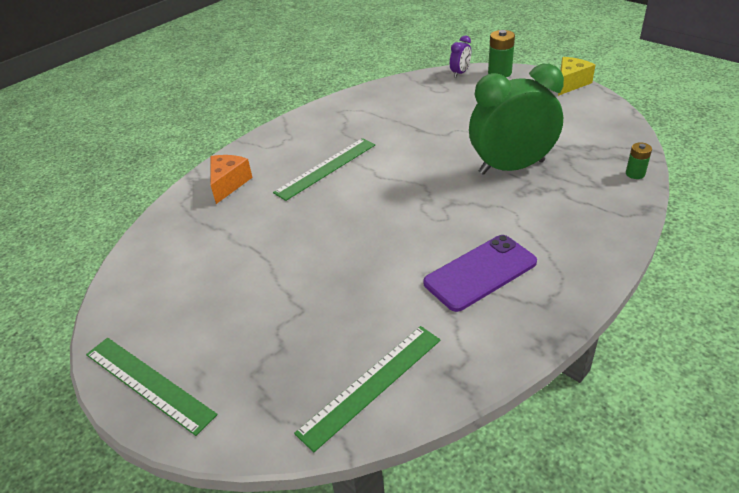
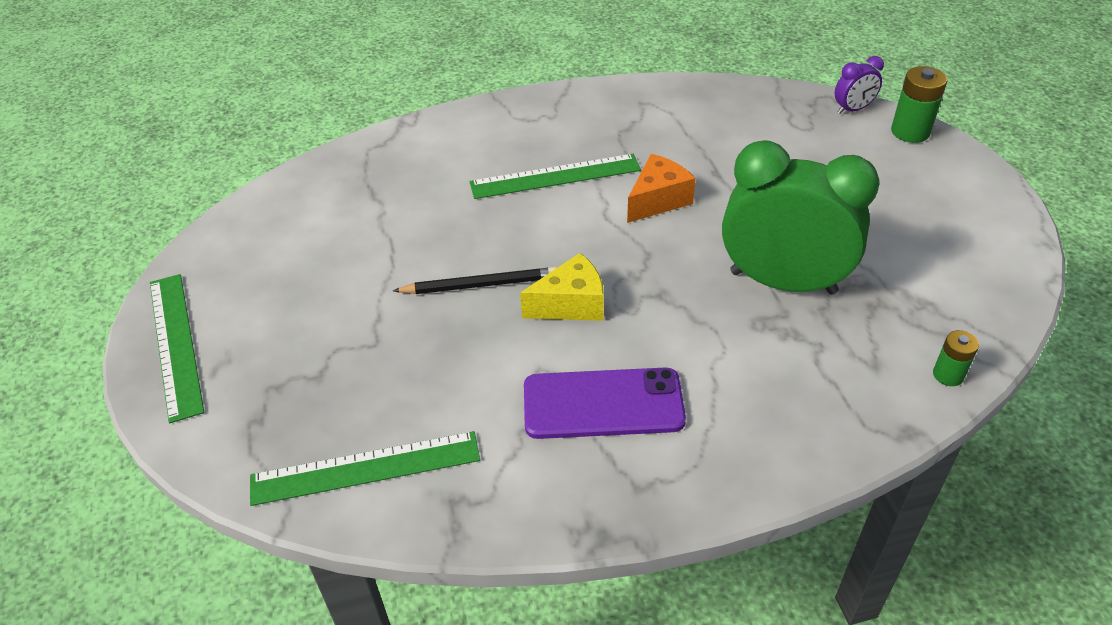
camera: 30 degrees right, 5 degrees up
orange cheese [210,155,253,204] -> orange cheese moved to [627,154,696,223]
yellow cheese [558,57,595,96] -> yellow cheese moved to [520,253,604,321]
none -> black pencil [393,267,557,294]

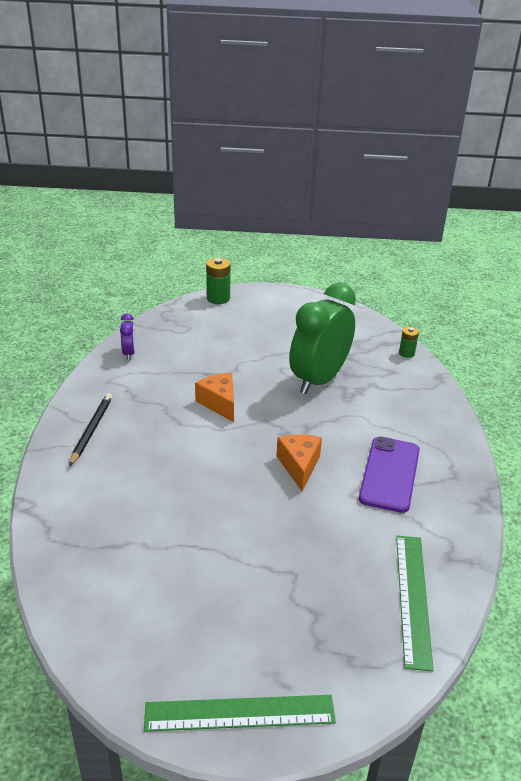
camera: 75 degrees left, 10 degrees down
black pencil [393,267,557,294] -> black pencil moved to [69,393,113,466]
green ruler [469,154,641,199] -> none
yellow cheese [520,253,604,321] -> orange cheese [276,434,322,491]
purple clock [835,56,884,114] -> purple clock moved to [120,313,135,360]

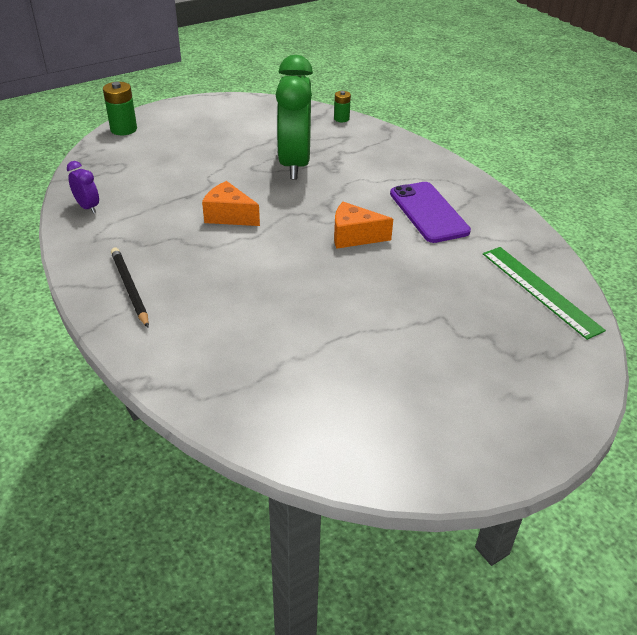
camera: 35 degrees left, 5 degrees up
green ruler [144,695,336,732] -> none
orange cheese [276,434,322,491] -> orange cheese turned 45 degrees counterclockwise [334,202,393,249]

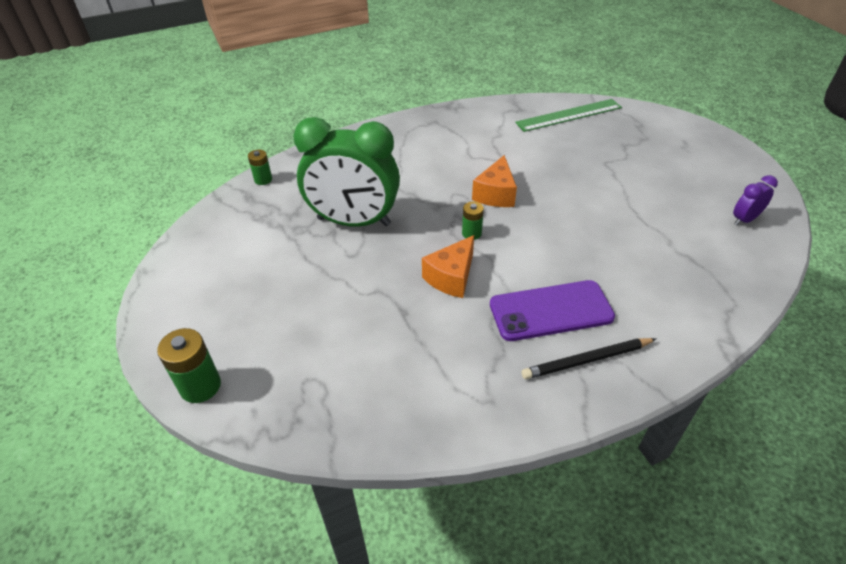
camera: 80 degrees left, 5 degrees up
purple clock [67,161,99,214] -> purple clock moved to [733,175,778,225]
purple phone [390,182,471,243] -> purple phone moved to [490,280,615,341]
none -> green battery [462,201,484,240]

